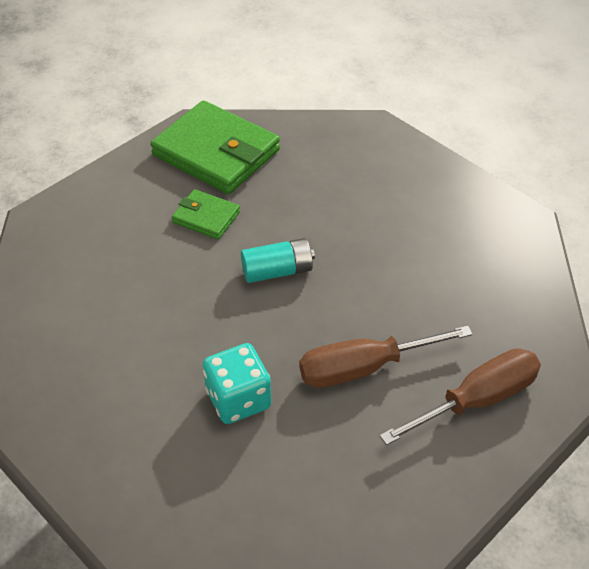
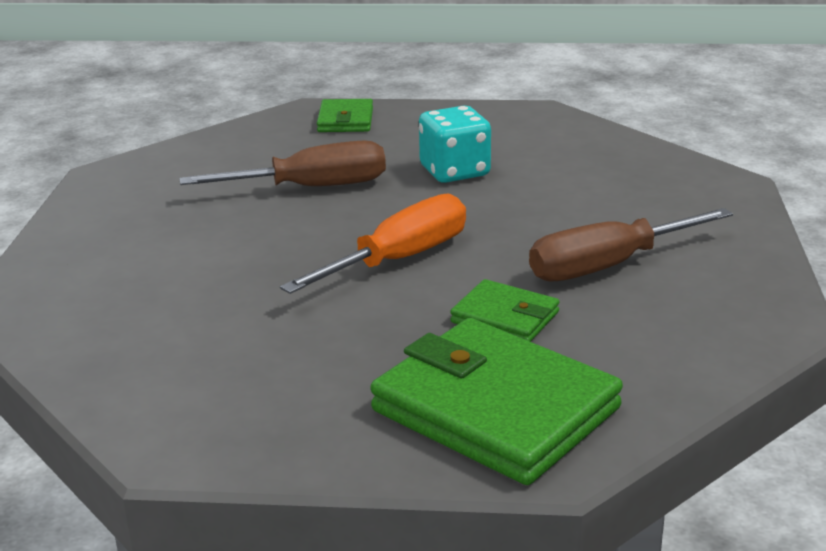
camera: 175 degrees left, 20 degrees down
turquoise battery [241,238,315,283] -> orange screwdriver [280,194,466,294]
brown screwdriver [379,348,541,445] -> brown screwdriver moved to [529,208,733,282]
none -> green wallet [317,99,373,132]

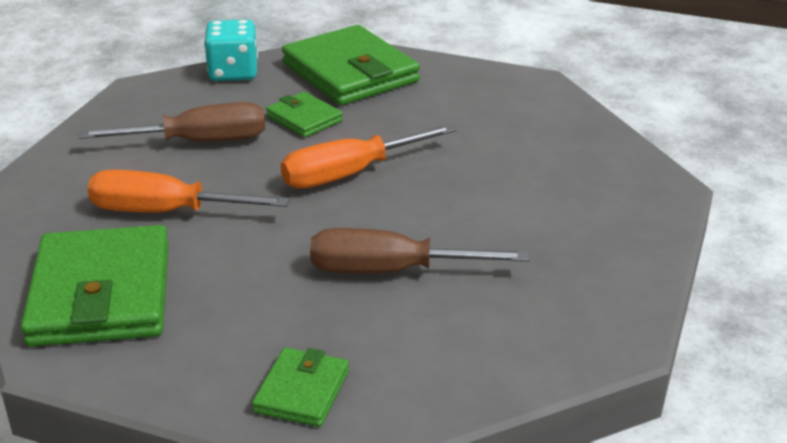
camera: 165 degrees left, 5 degrees up
turquoise dice [419,106,491,183] -> turquoise dice moved to [204,19,258,81]
none -> green wallet [21,225,169,347]
none -> orange screwdriver [88,170,290,212]

